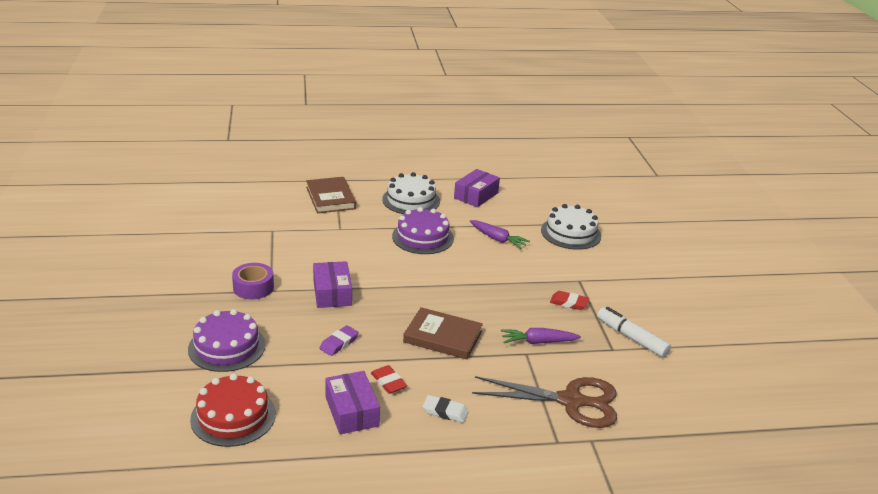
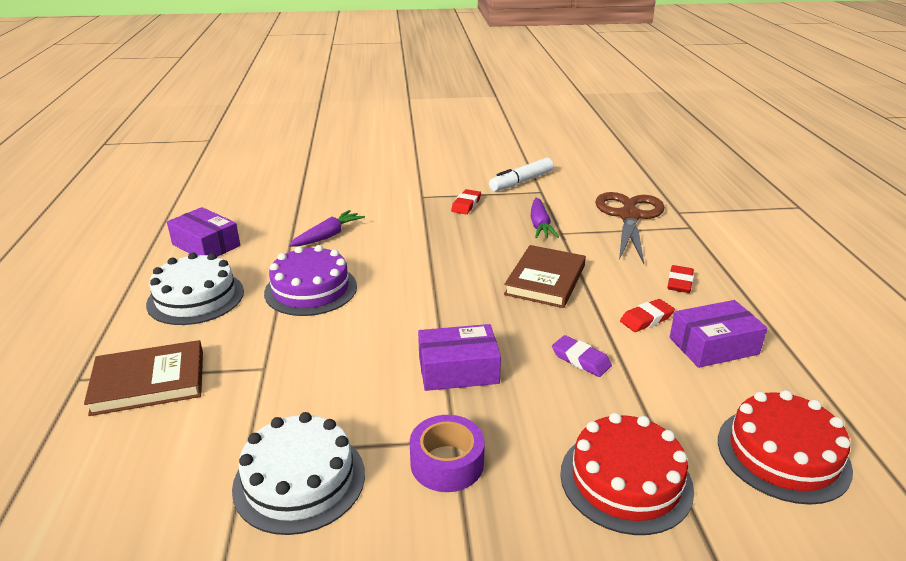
camera: 85 degrees left, 0 degrees up
purple cake [188,309,266,372] -> red cake [560,413,694,535]
white eraser [423,395,469,423] -> red eraser [667,265,694,293]
white cake [541,204,601,250] -> white cake moved to [232,412,365,535]

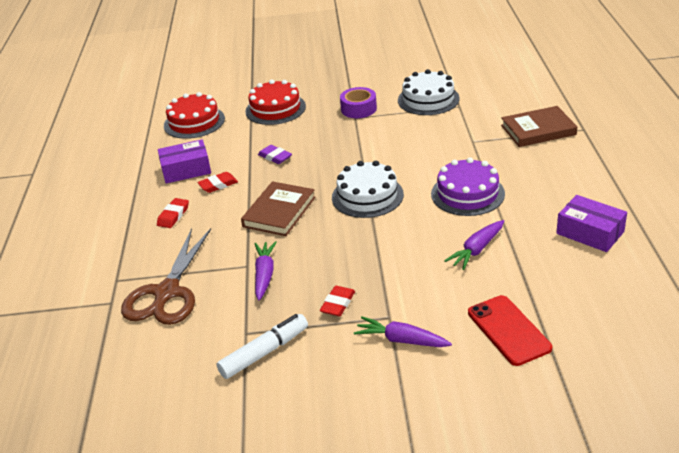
camera: 175 degrees left, 5 degrees up
white cake [146,252,244,325] -> white cake moved to [332,161,404,218]
purple box [418,324,501,391] -> none
none -> purple carrot [354,317,452,347]
none -> red phone [468,295,552,366]

